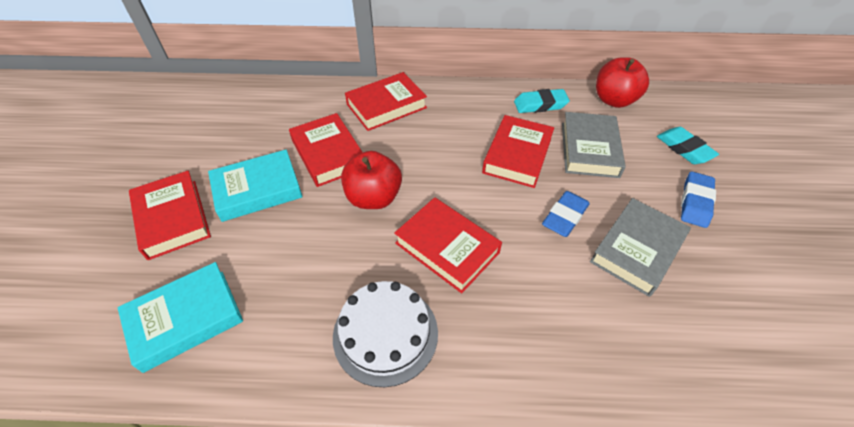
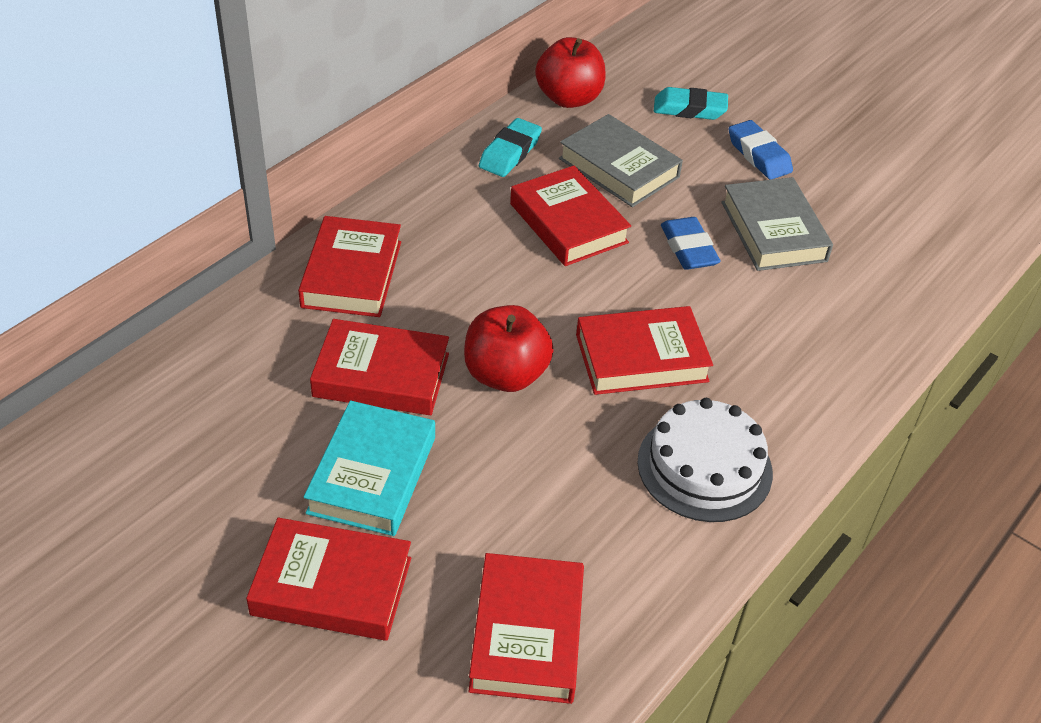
camera: 55 degrees left, 5 degrees down
turquoise book [117,262,243,373] -> red book [469,553,584,704]

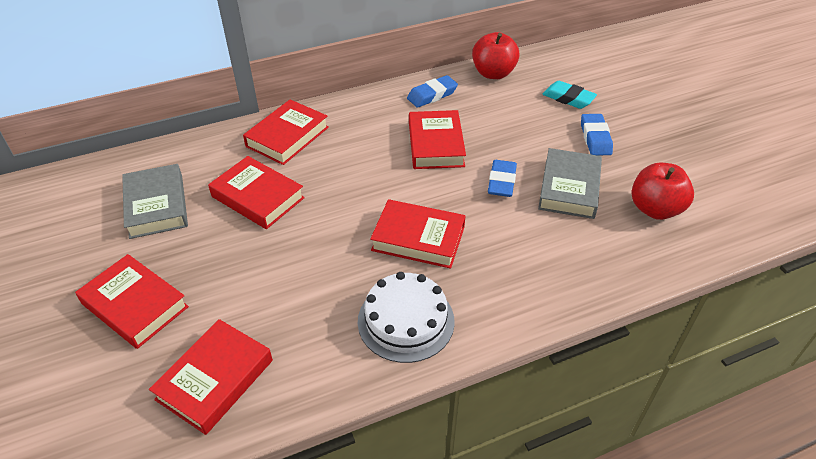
camera: 30 degrees right, 0 degrees up
turquoise book [303,401,435,536] -> none
red apple [464,305,554,392] -> red apple moved to [632,163,694,220]
turquoise eraser [479,118,542,177] -> blue eraser [407,75,458,108]
grey book [559,114,683,207] -> grey book moved to [122,164,188,239]

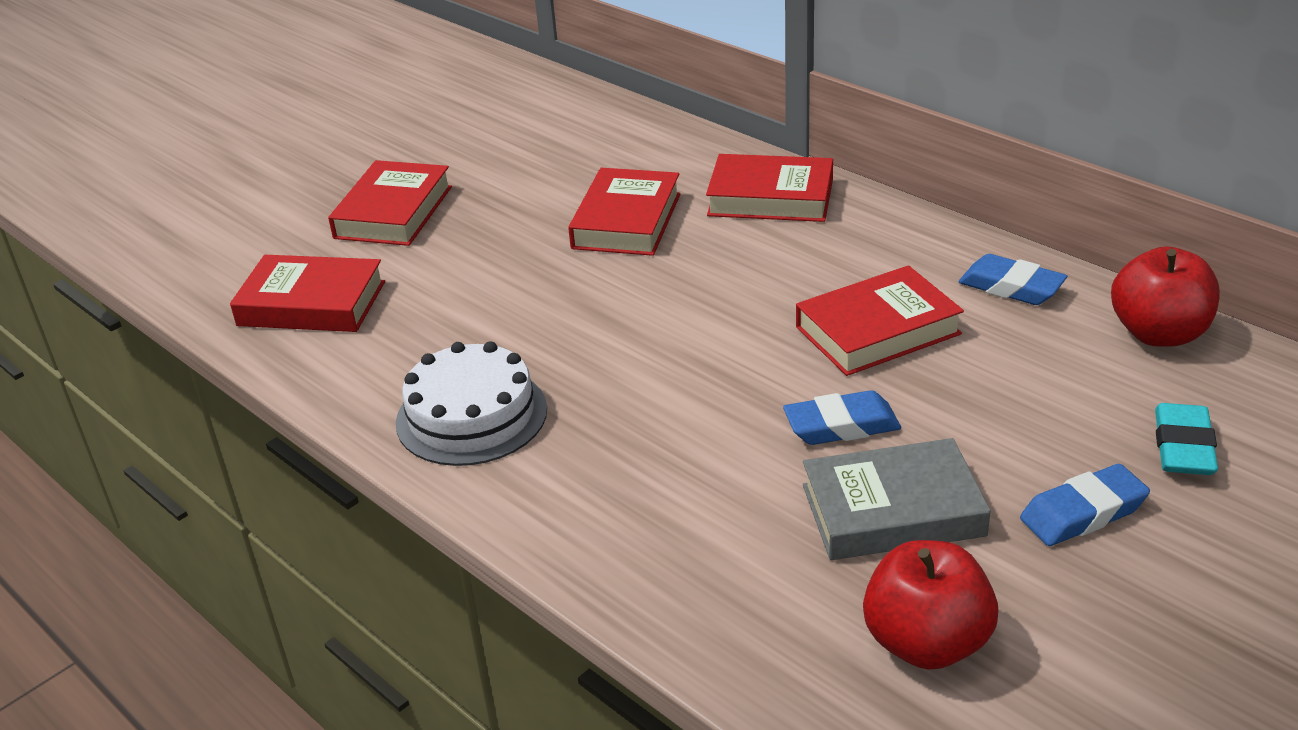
camera: 70 degrees right, 10 degrees down
grey book [122,164,188,239] -> none
red book [370,199,465,269] -> none

